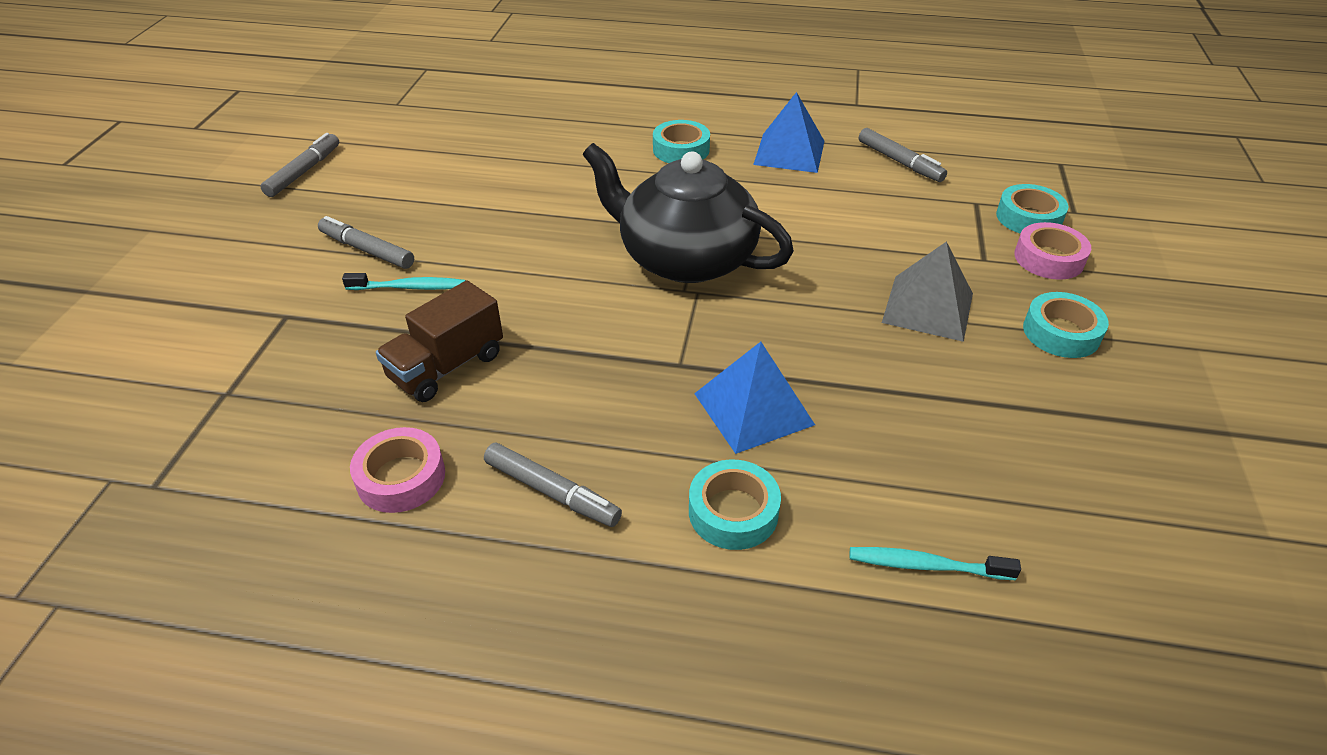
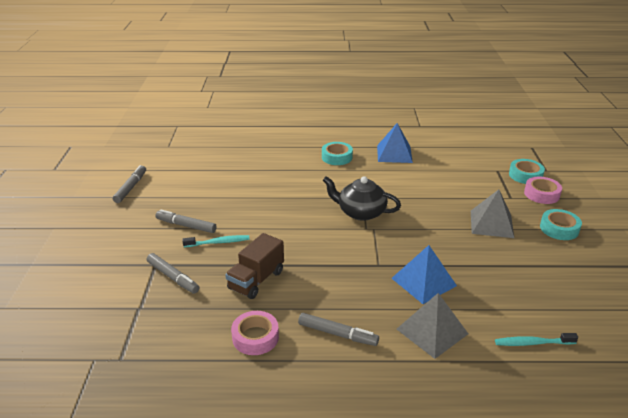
camera: 10 degrees left, 10 degrees down
black teapot [582,143,794,283] -> black teapot [323,176,401,221], size x0.66
turquoise tape [689,460,781,550] -> grey pyramid [397,293,468,359]
grey marker [859,128,947,182] -> grey marker moved to [147,253,199,294]

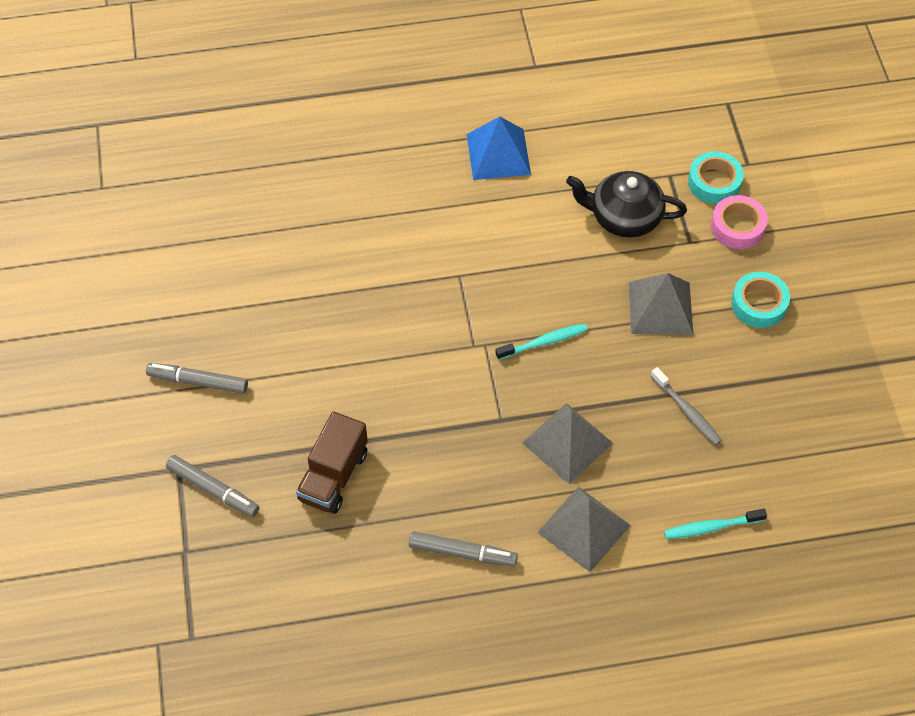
camera: 10 degrees left, 25 degrees up
grey marker [113,165,146,203] -> none
turquoise toothbrush [182,235,250,247] -> turquoise toothbrush moved to [495,323,587,360]
pink tape [231,311,279,355] -> none
turquoise tape [322,142,353,165] -> none
black teapot [323,176,401,221] -> black teapot moved to [566,171,687,238]
blue pyramid [391,245,457,304] -> grey pyramid [522,403,613,484]
none -> grey toothbrush [651,367,722,445]

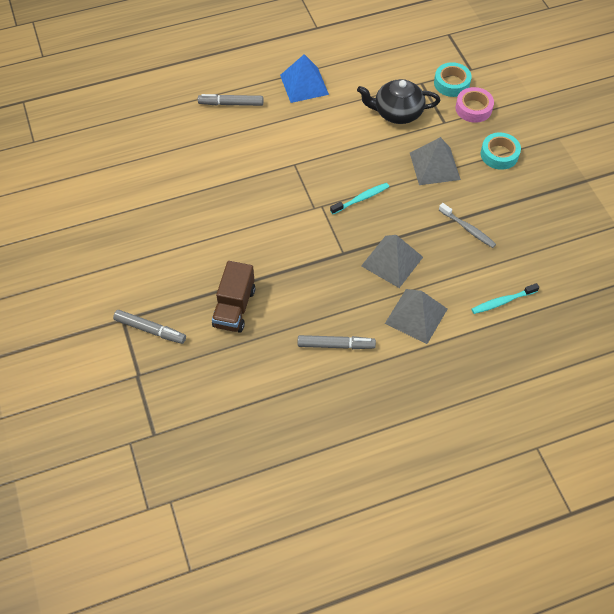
camera: 10 degrees left, 0 degrees up
grey marker [146,363,248,394] -> grey marker moved to [198,94,263,106]

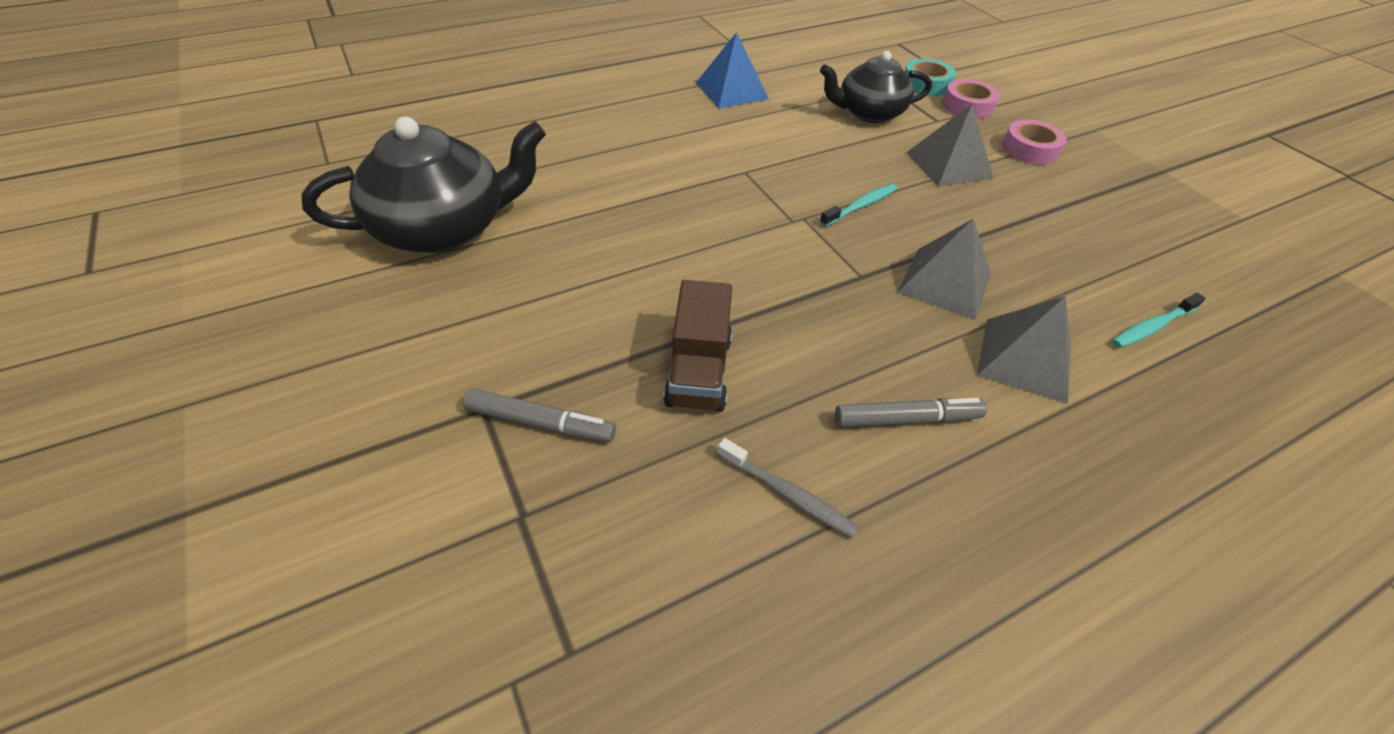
camera: 10 degrees left, 10 degrees down
grey marker [198,94,263,106] -> none
grey toothbrush [439,203,496,248] -> grey toothbrush moved to [717,438,859,538]
turquoise tape [481,133,521,170] -> pink tape [1002,120,1067,165]
none -> black teapot [302,116,546,253]

